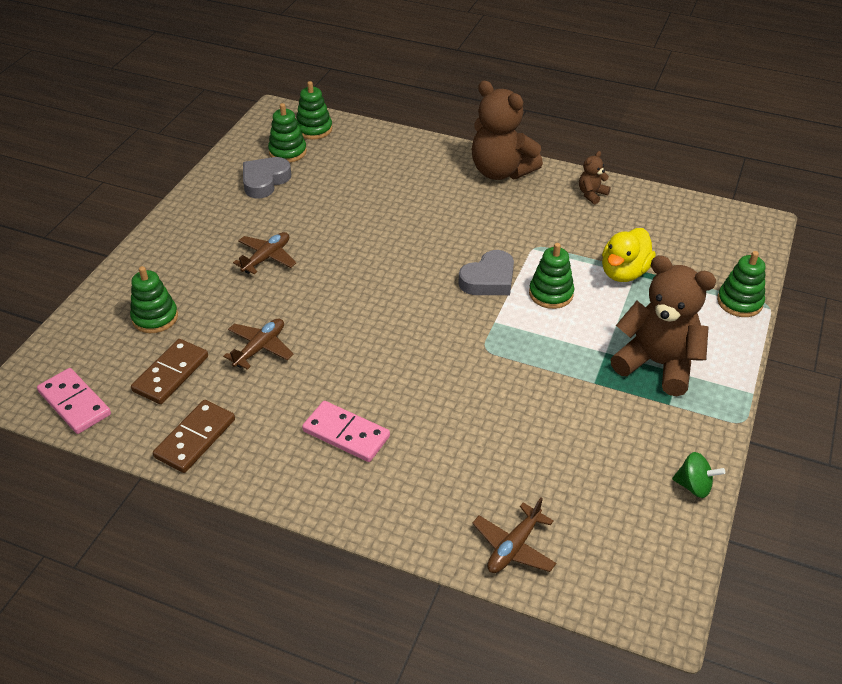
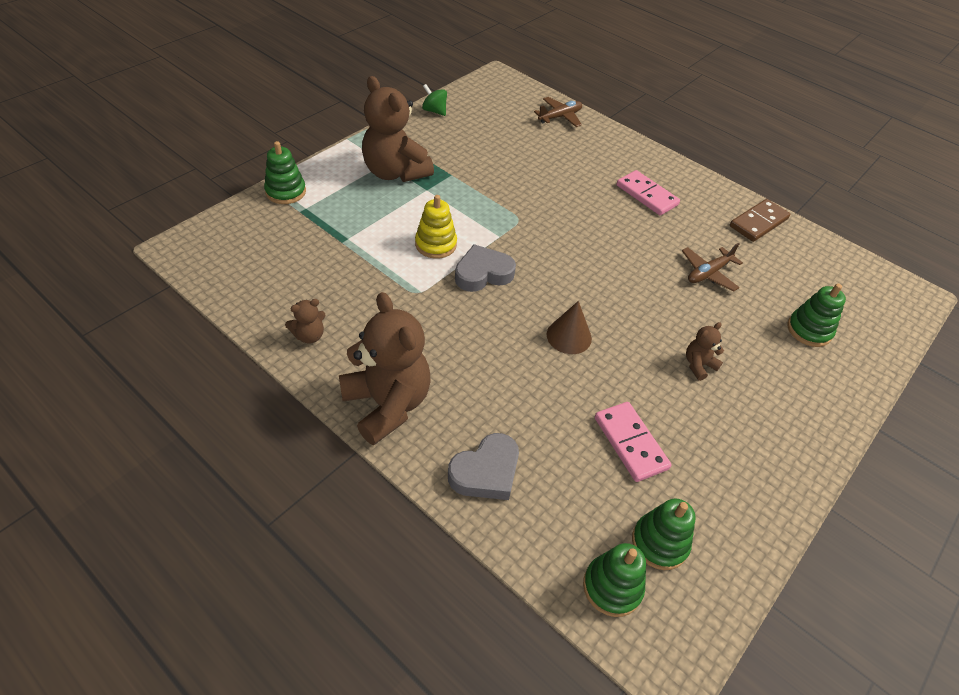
camera: 165 degrees left, 5 degrees up
pink domino [37,368,111,434] -> pink domino moved to [595,402,671,482]
brown domino [131,339,208,404] -> none
brown plane [233,232,297,274] -> brown teddy bear [686,322,724,381]
grey heart [243,157,291,198] -> grey heart moved to [448,433,519,500]
green stacking toy [529,243,574,309] -> yellow stacking toy [415,195,457,259]
yellow duck [602,228,656,282] -> none
none -> brown cone [547,301,592,354]

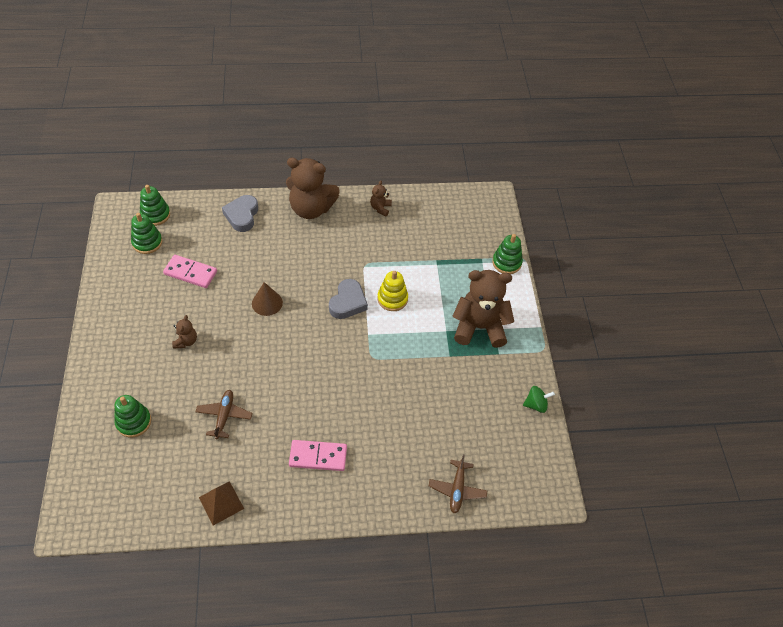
camera: 135 degrees right, 5 degrees up
brown domino [730,199,790,242] -> brown pyramid [199,481,244,526]

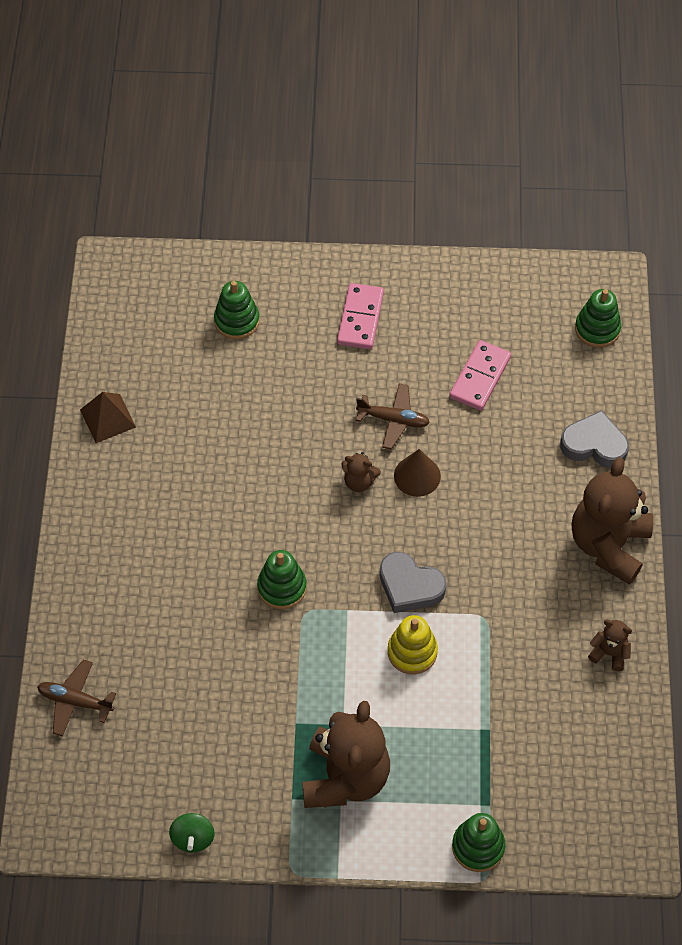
camera: 100 degrees right, 5 degrees up
green stacking toy [131,213,162,254] -> green stacking toy moved to [257,550,306,609]
brown teddy bear [172,315,197,349] -> brown teddy bear moved to [341,452,381,492]
brown plane [196,390,253,440] -> brown plane moved to [356,383,430,450]
pink domino [289,440,347,471] -> pink domino moved to [337,283,384,349]

